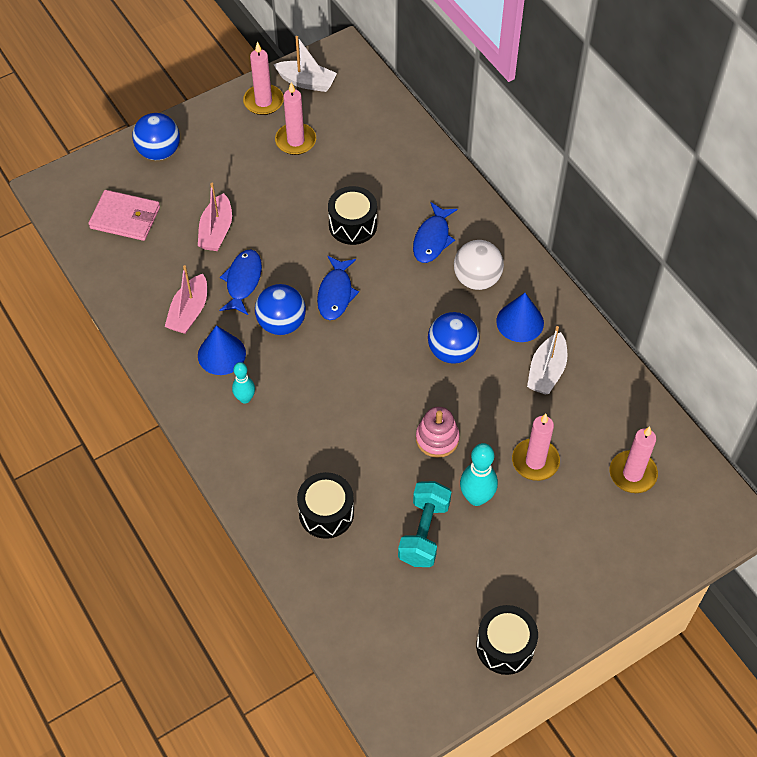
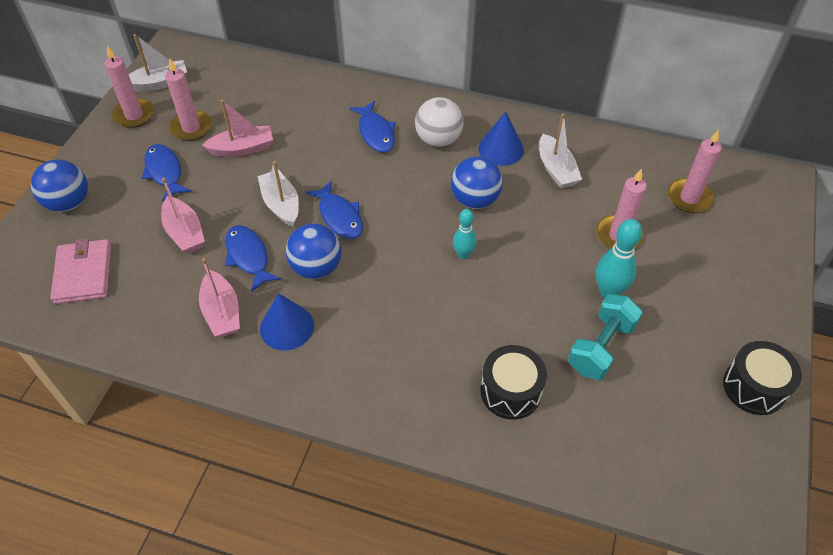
camera: 40 degrees left, 5 degrees down
pink wallet [89,190,160,241] -> pink wallet turned 75 degrees counterclockwise [50,239,111,304]
turquoise bowling pin [232,362,255,404] -> turquoise bowling pin moved to [453,209,477,259]
black drum [328,186,377,245] -> none
turquoise dumbbell [398,481,451,567] -> turquoise dumbbell turned 60 degrees clockwise [568,294,643,380]
pink stacking toy [416,407,460,458] -> none
none -> blue fish [142,144,192,202]
none -> pink boat [202,100,273,157]
none -> white boat [258,161,299,227]

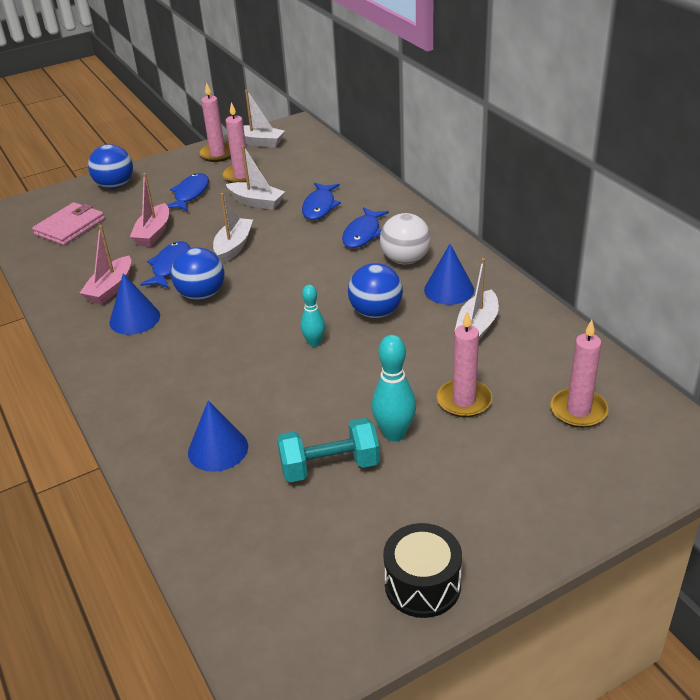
camera: 45 degrees right, 15 degrees down
pink boat [202,100,273,157] -> white boat [226,145,285,210]
blue fish [306,181,363,239] -> blue fish moved to [302,183,341,220]
black drum [480,345,547,420] -> blue cone [188,401,248,472]

